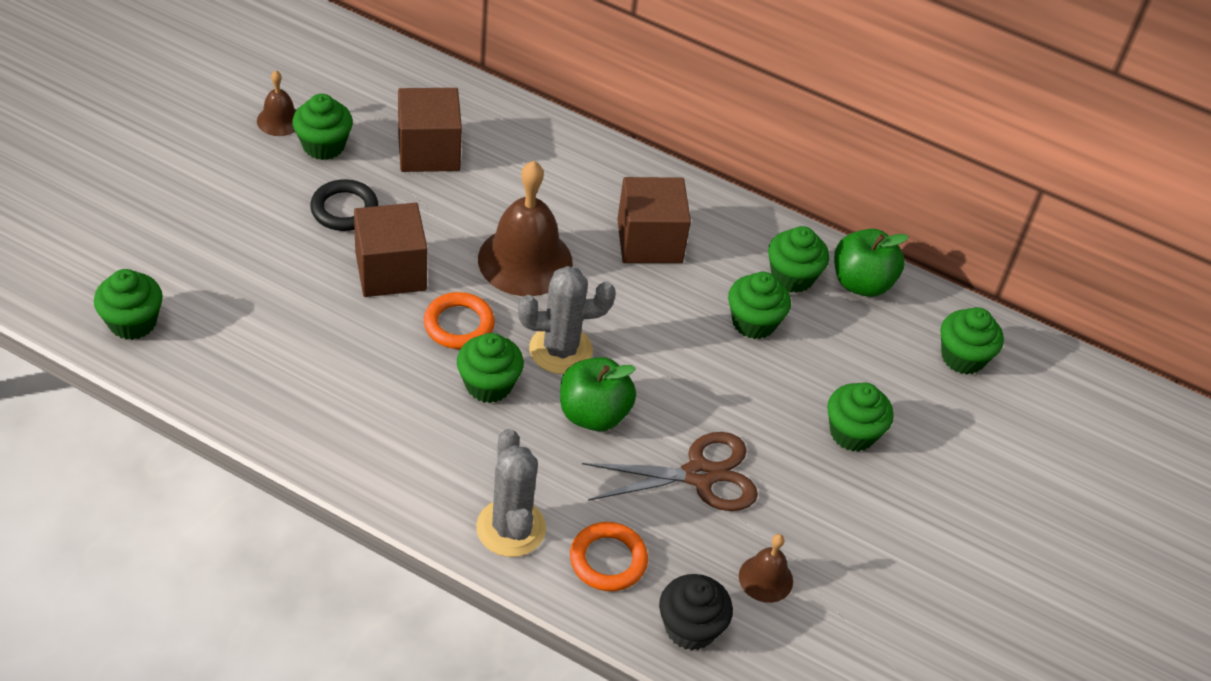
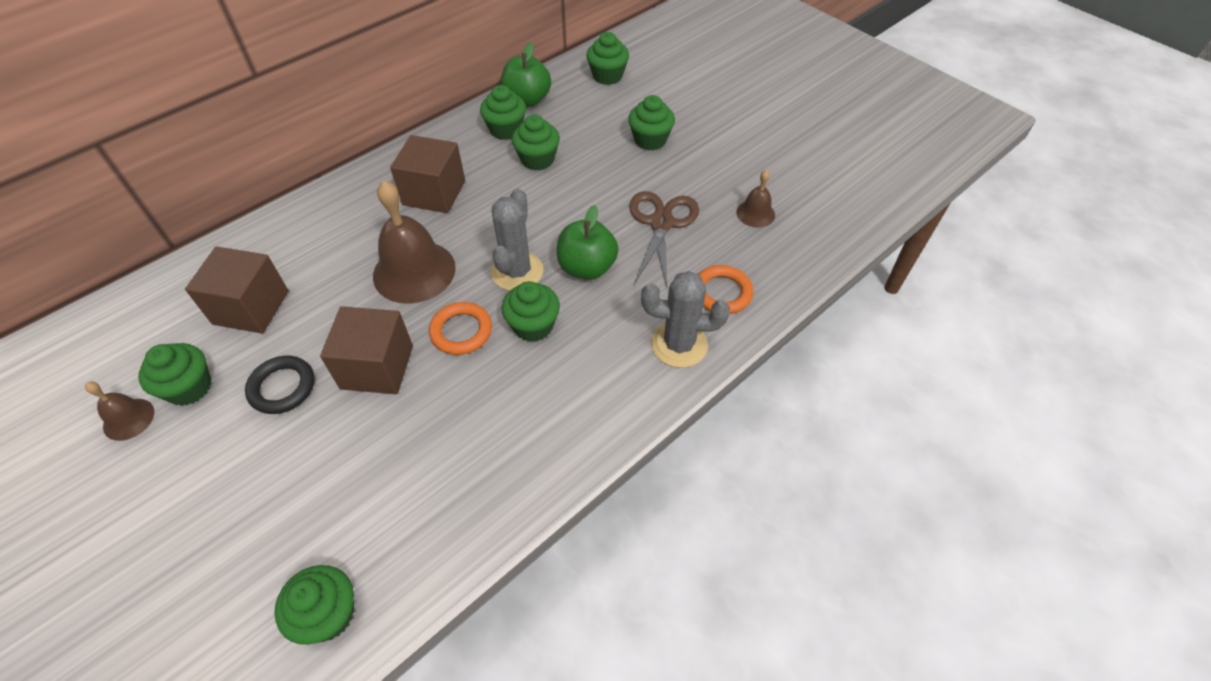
camera: 65 degrees left, 5 degrees up
black cupcake [659,574,733,650] -> none

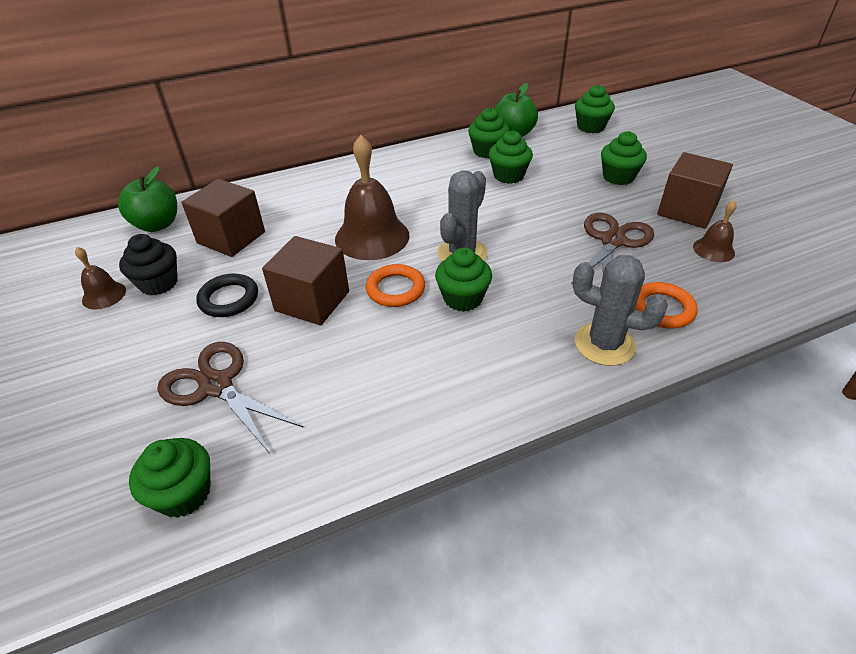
camera: 20 degrees right, 10 degrees down
green cupcake [138,343,211,406] -> black cupcake [119,234,178,295]
brown cube [390,135,465,213] -> brown cube moved to [657,152,733,228]
green apple [557,205,619,280] -> green apple moved to [118,166,177,232]
none -> brown scissors [157,342,304,454]

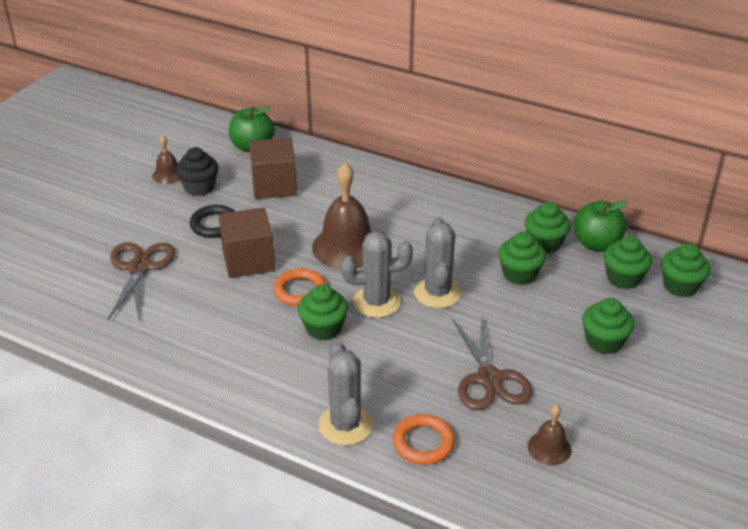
camera: 50 degrees right, 5 degrees down
green cupcake [129,438,210,518] -> green cupcake moved to [604,236,652,289]
brown scissors [571,213,654,284] -> brown scissors turned 90 degrees clockwise [452,315,533,410]
brown cube [657,152,733,228] -> none
none -> grey cactus [414,217,461,308]

